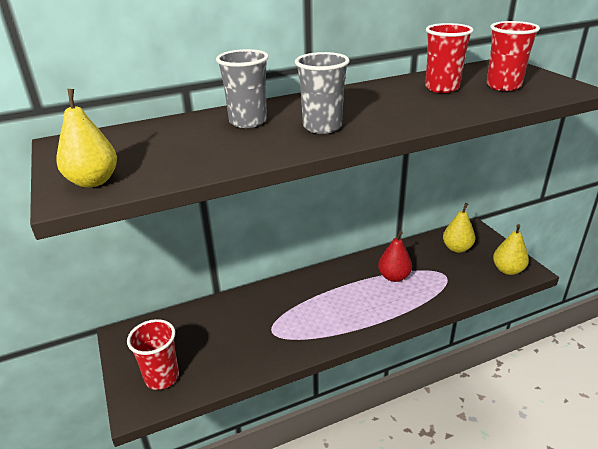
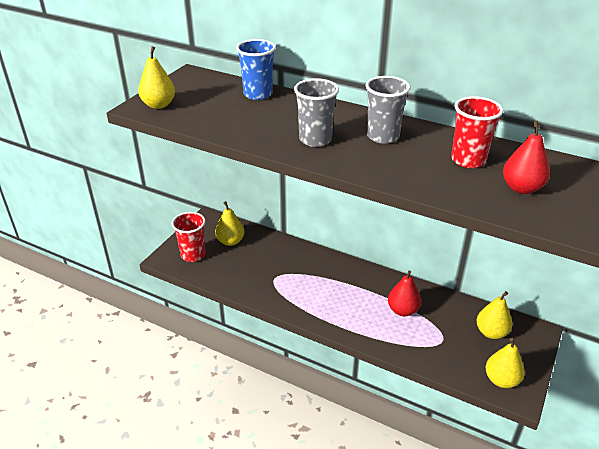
camera: 50 degrees right, 5 degrees up
grey cup [216,49,269,128] -> grey cup moved to [365,76,411,144]
red cup [487,21,540,91] -> red pear [503,121,550,194]
none -> yellow pear [215,201,244,246]
none -> blue cup [236,39,276,100]

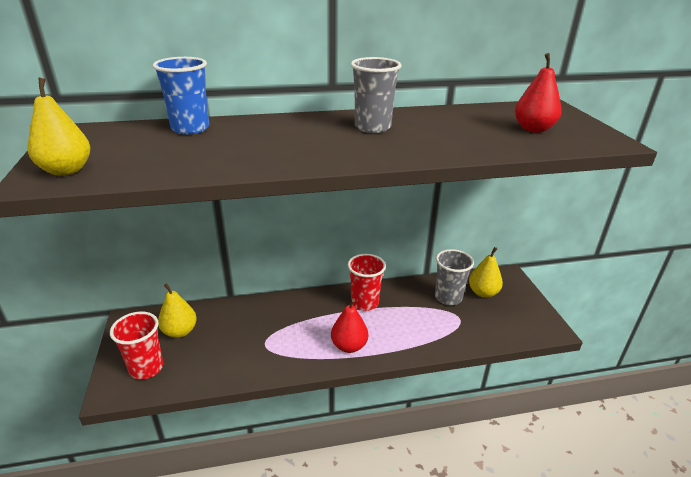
camera: 40 degrees left, 5 degrees down
grey cup [294,78,339,147] -> grey cup moved to [435,249,474,305]
red pear [388,270,421,316] -> red pear moved to [331,299,368,353]
red cup [451,96,503,168] -> red cup moved to [348,254,386,311]
yellow pear [486,338,525,388] -> none

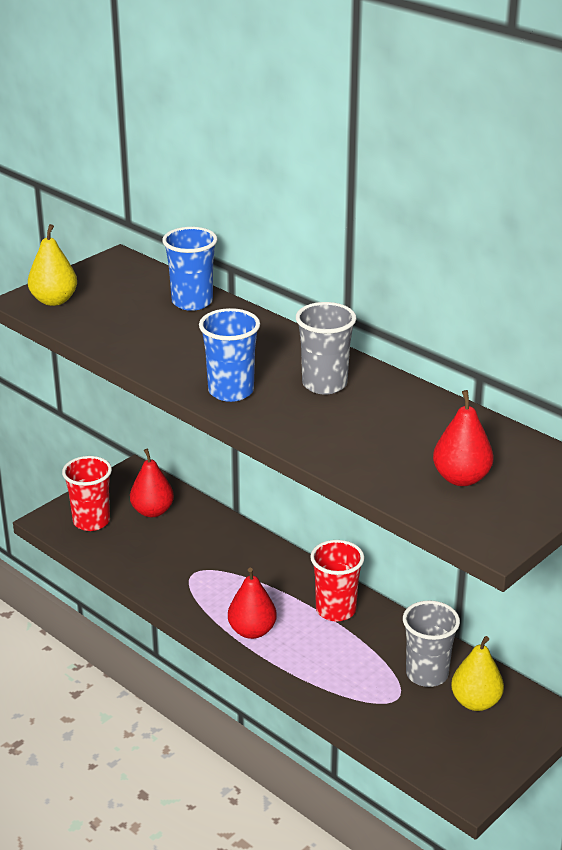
camera: 55 degrees right, 0 degrees up
yellow pear [158,283,197,338] -> red pear [130,448,174,517]
none -> blue cup [199,308,260,402]

